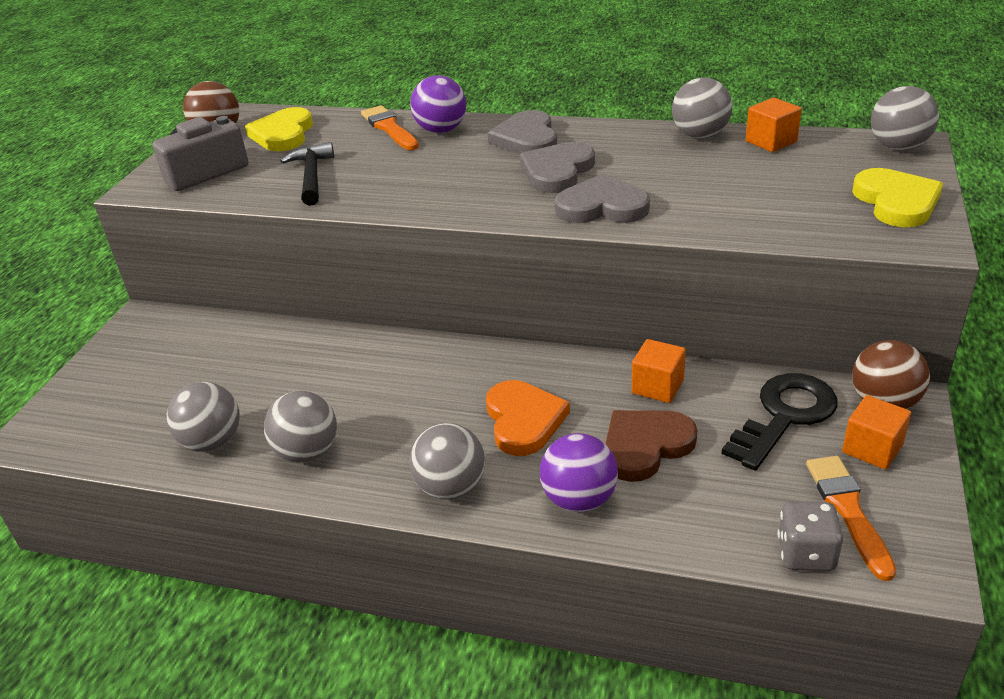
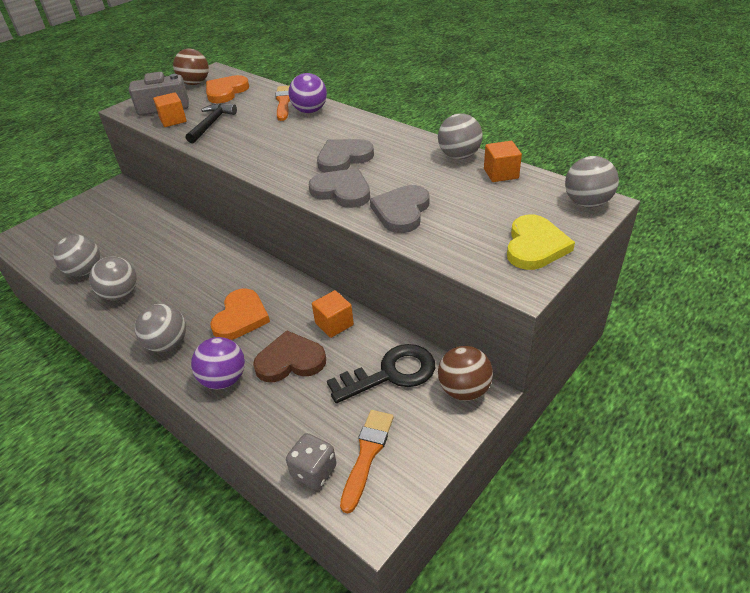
camera: 25 degrees right, 5 degrees up
yellow heart [245,107,313,151] -> orange heart [206,75,249,103]
grey heart [488,110,557,154] -> grey heart moved to [370,185,430,233]
orange cube [842,395,911,470] -> orange cube moved to [153,92,187,127]

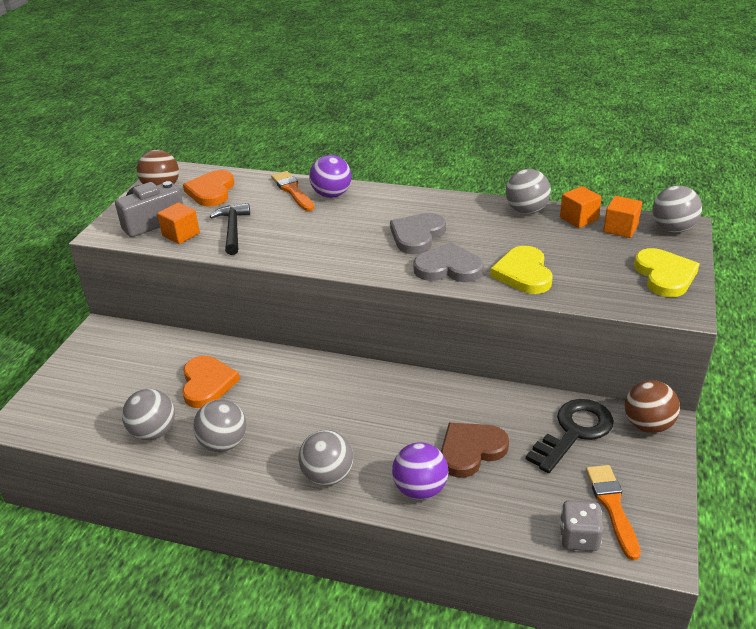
camera: 25 degrees left, 5 degrees down
orange heart [210,289,270,340] -> orange heart moved to [182,356,240,408]
orange cube [312,290,354,338] -> orange cube moved to [603,196,642,238]
grey heart [370,185,430,233] -> yellow heart [490,246,553,294]

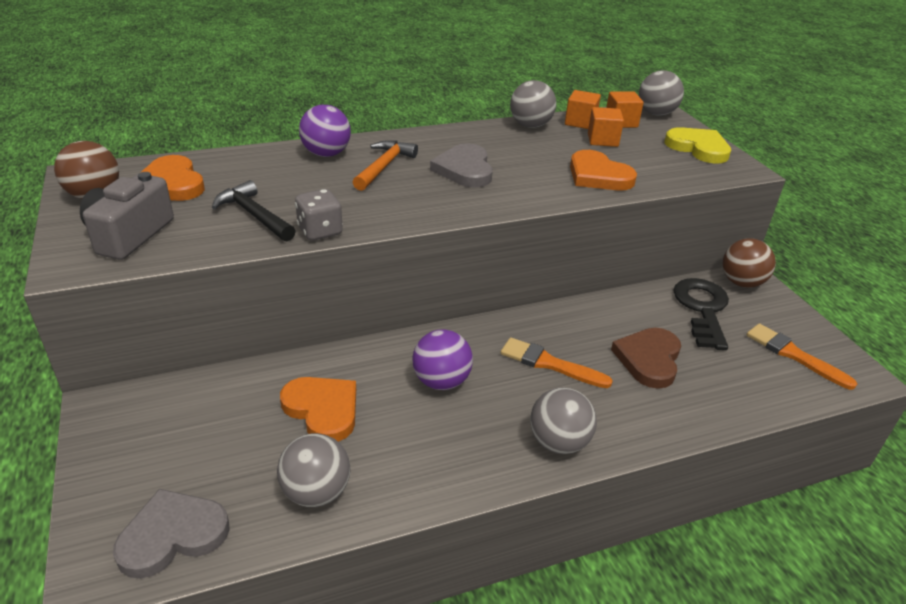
camera: 40 degrees left, 0 degrees up
orange cube [157,202,200,244] -> orange cube moved to [588,107,624,147]
grey ball [193,399,246,452] -> none
orange brush [271,171,314,211] -> orange brush moved to [501,337,613,388]
purple ball [392,442,448,500] -> purple ball moved to [412,329,473,390]
grey heart [413,242,484,282] -> grey heart moved to [113,489,230,579]
yellow heart [490,246,553,294] -> orange heart [570,150,637,190]
grey dice [560,500,603,551] -> grey dice moved to [295,189,343,241]
none -> orange hammer [353,140,418,191]

